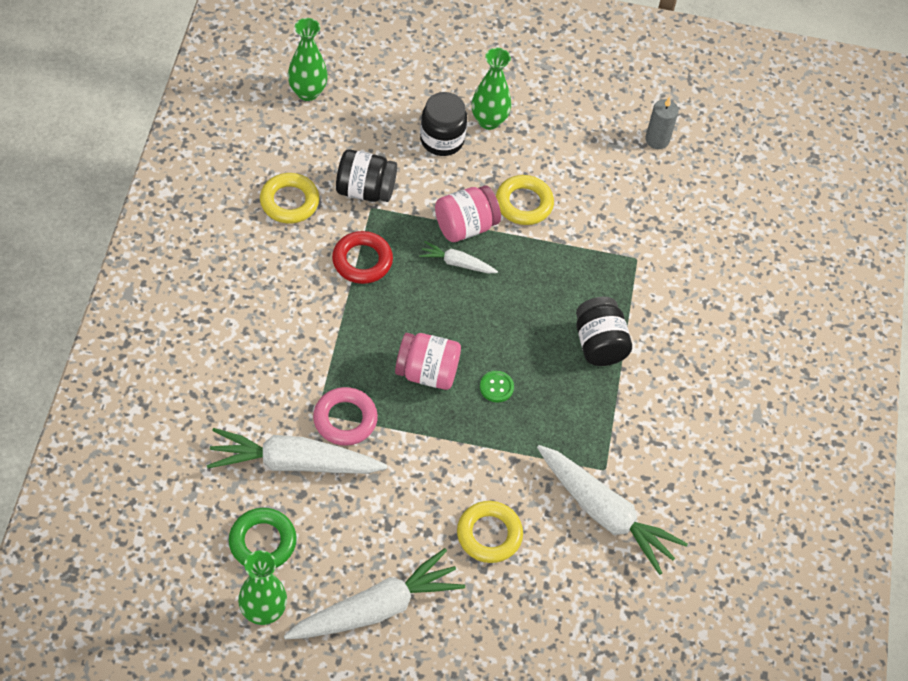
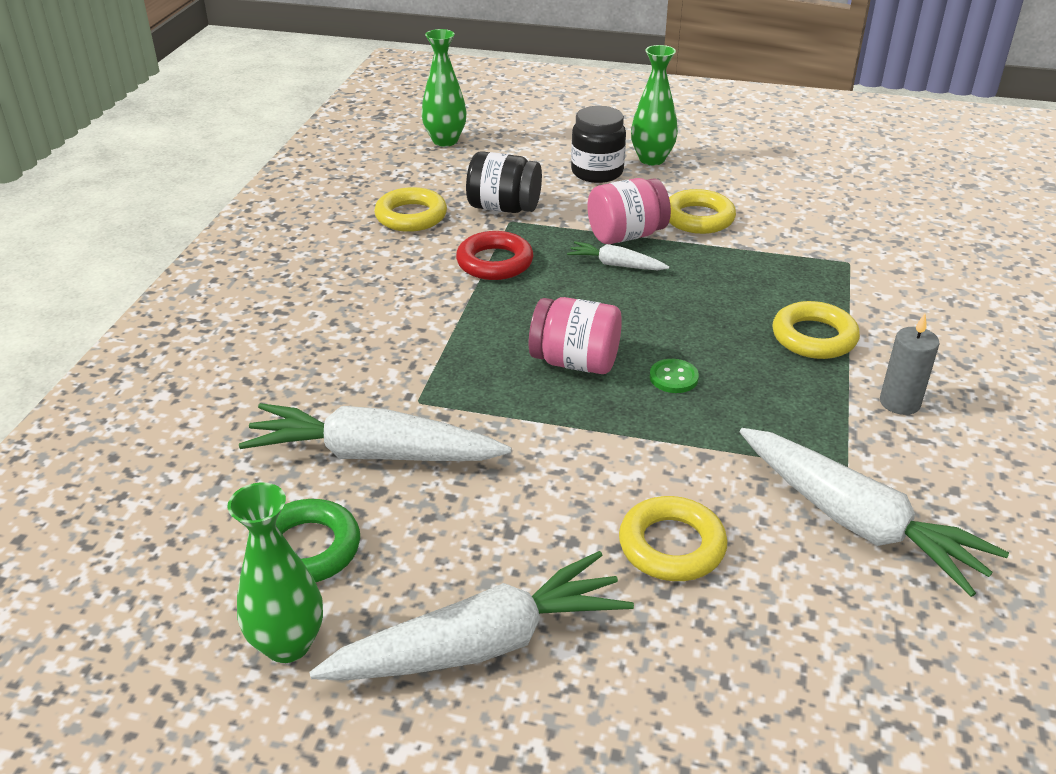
camera: 10 degrees right, 20 degrees down
pink ring [313,387,378,446] -> none
black jar [576,297,632,366] -> yellow ring [772,301,860,359]
grey candle [645,97,679,149] -> grey candle moved to [880,314,940,415]

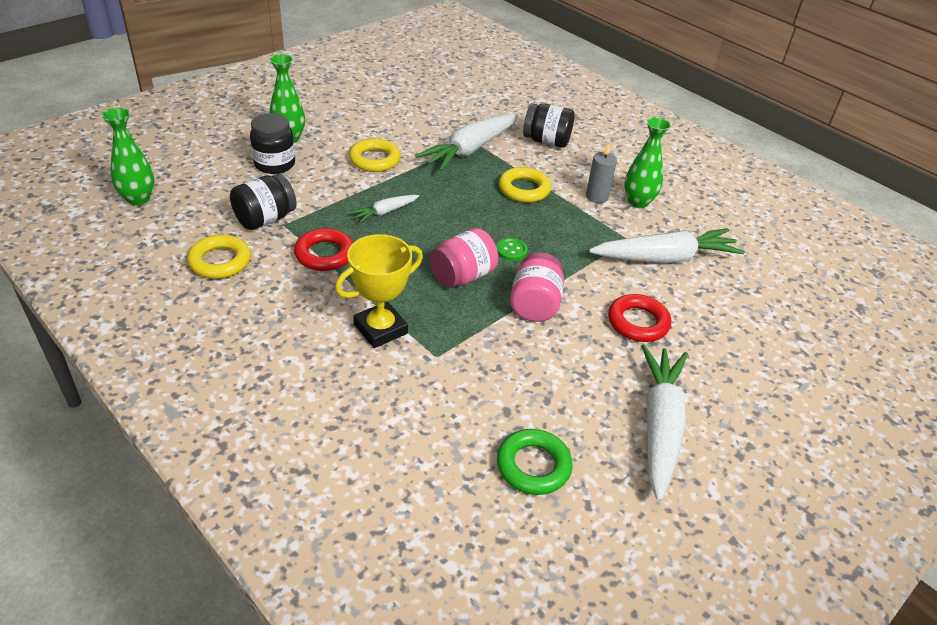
camera: 60 degrees left, 5 degrees up
green vase [228,482,323,663] -> green vase moved to [624,117,671,208]
white carrot [239,403,511,461] -> white carrot moved to [415,114,518,171]
pink jar [587,178,671,244] -> pink jar moved to [510,252,564,322]
yellow ring [619,496,728,581] -> red ring [608,294,671,342]
none -> yellow trophy [335,234,423,348]
none -> black jar [523,103,575,147]

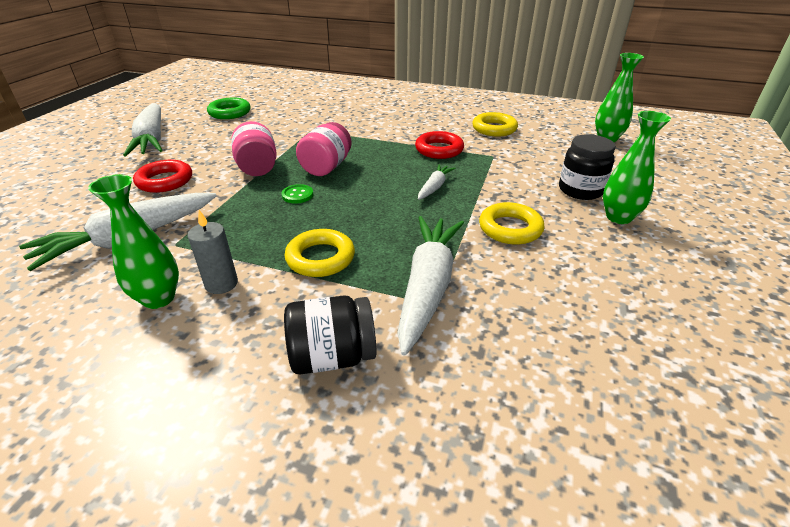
camera: 155 degrees right, 5 degrees down
black jar [230,174,297,230] -> none
yellow trophy [335,234,423,348] -> none

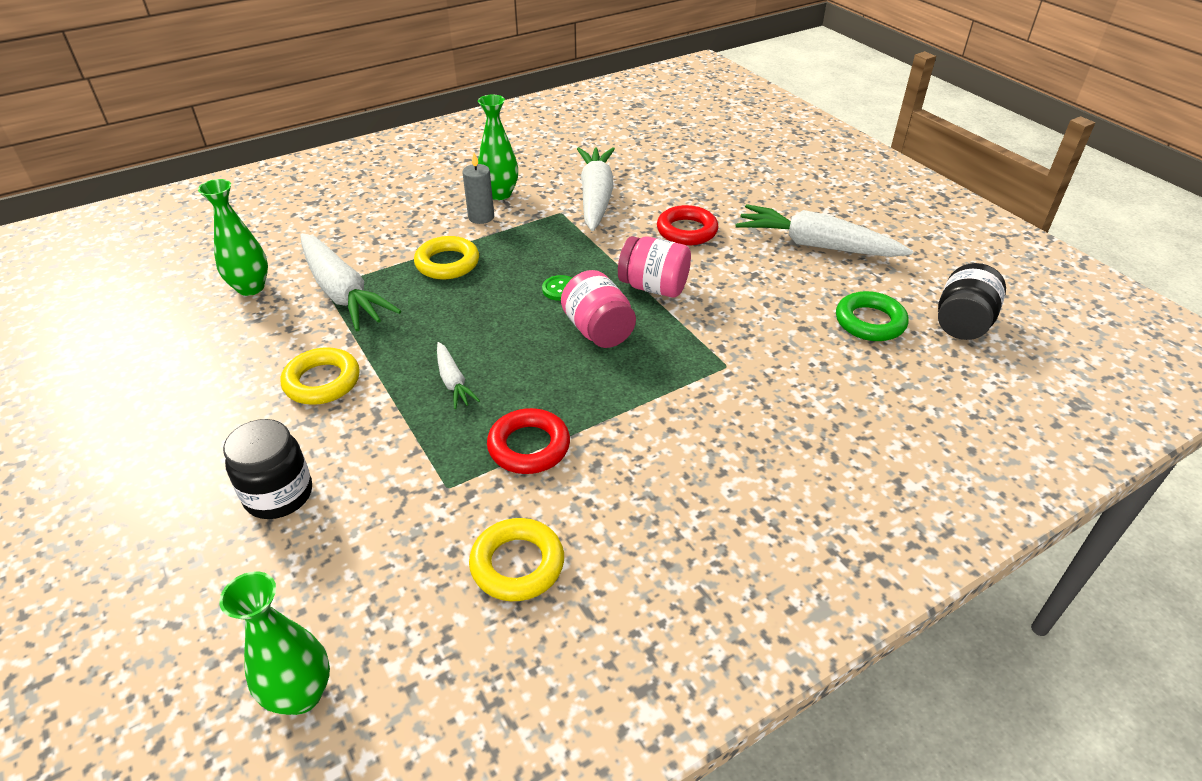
camera: 130 degrees right, 5 degrees up
black jar [284,295,377,374] -> black jar moved to [938,263,1006,340]
green vase [603,111,671,224] -> green vase moved to [198,179,268,296]

